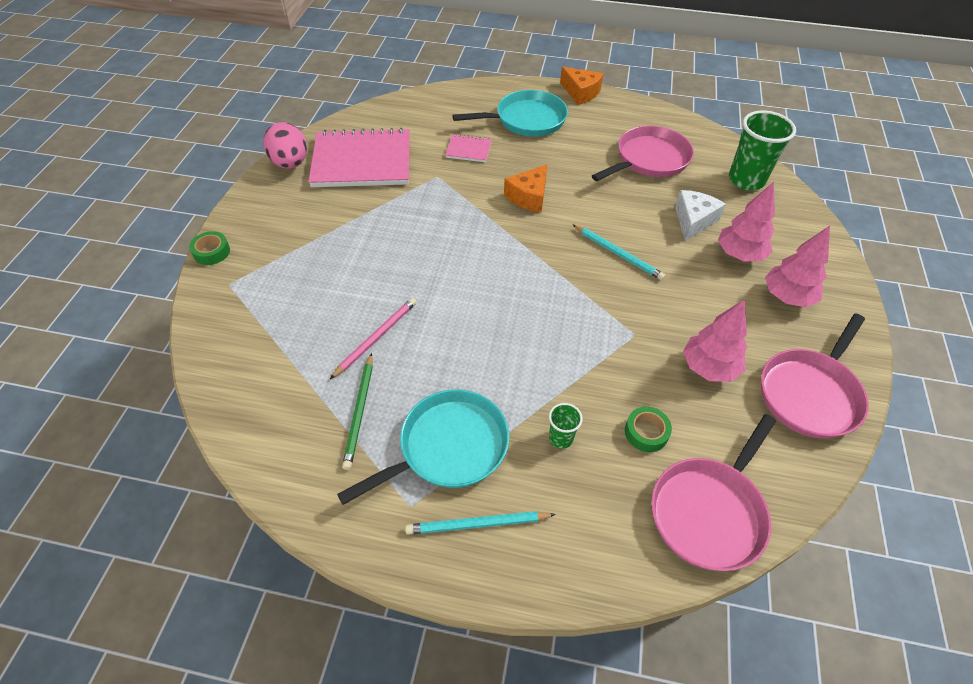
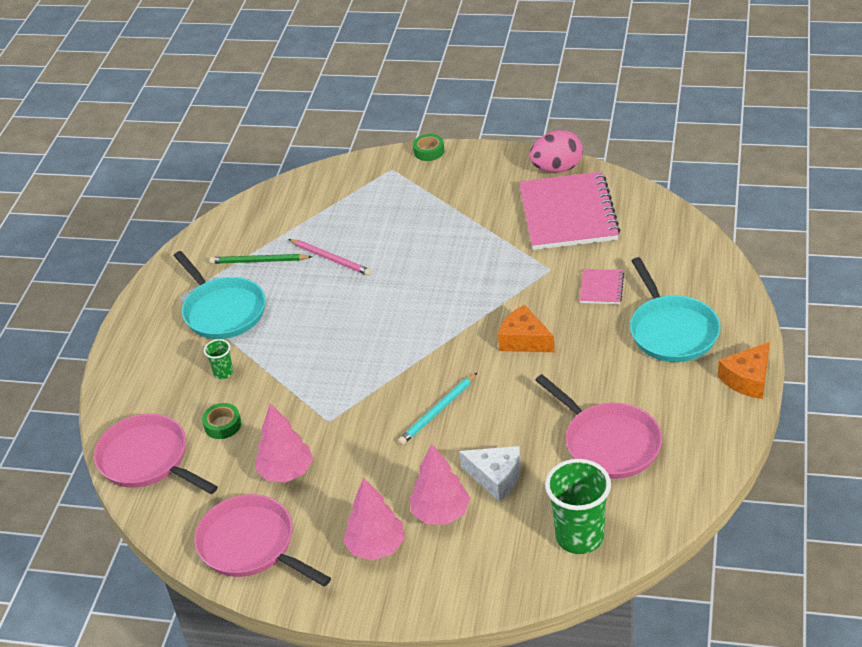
camera: 95 degrees right, 10 degrees down
turquoise pencil [405,511,556,535] -> none

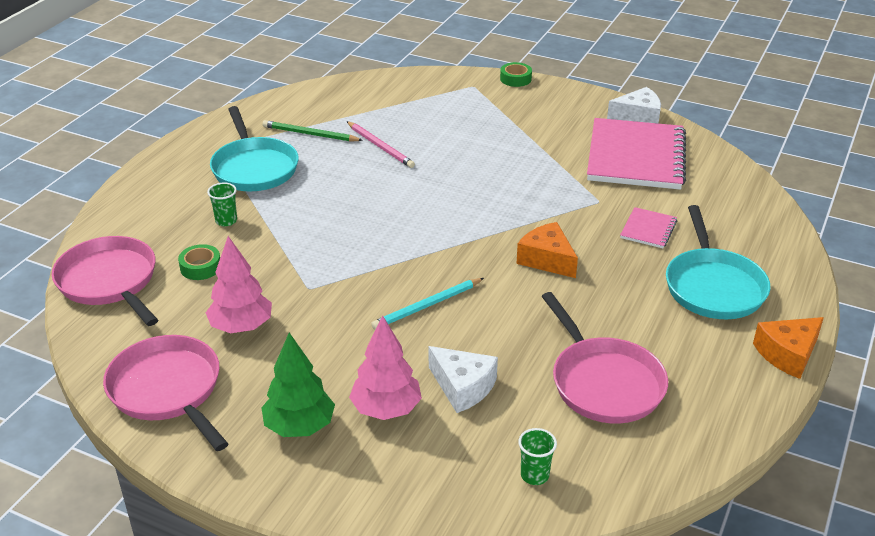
camera: 10 degrees right, 5 degrees down
pink tree [343,477,405,561] -> green tree [261,333,335,437]
pink egg [529,130,583,173] -> white cheese [607,87,661,123]
green cup [545,459,611,554] -> green cup [518,428,557,485], size x0.48

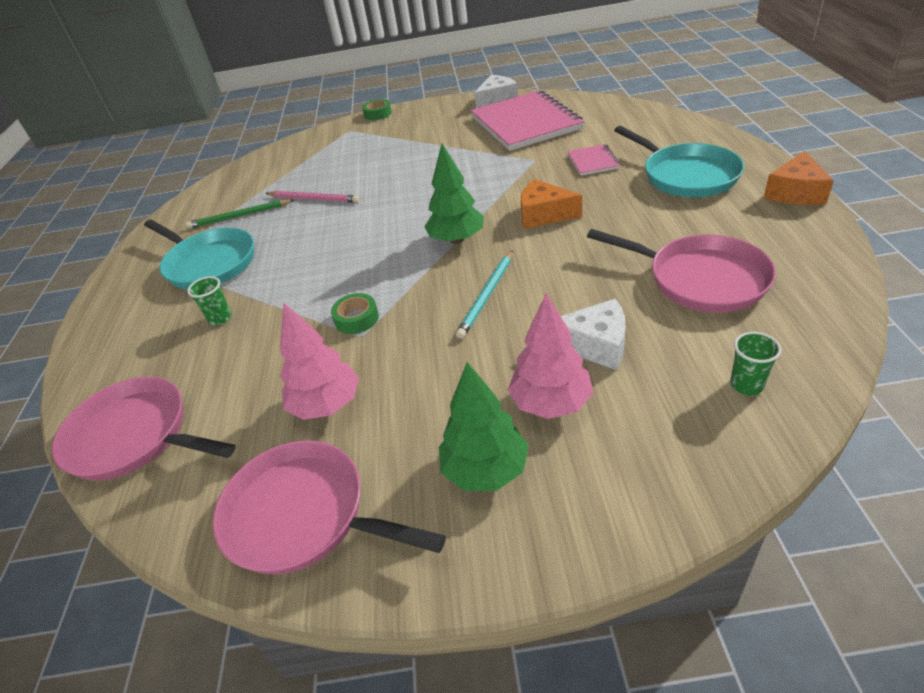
camera: 25 degrees left, 5 degrees up
green tape [178,244,220,280] -> green tape moved to [331,293,379,334]
none -> green tree [424,144,484,244]

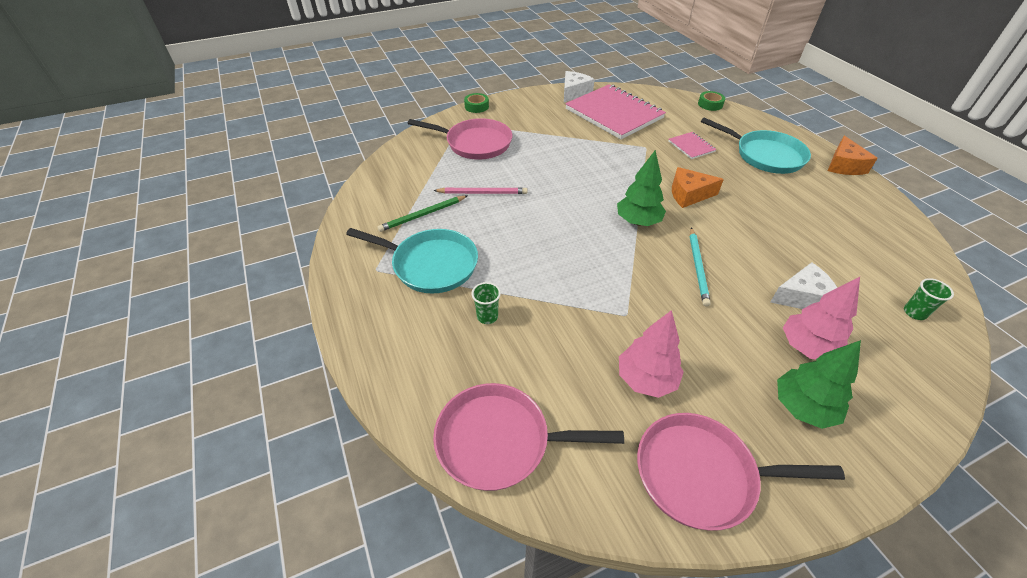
camera: 25 degrees left, 5 degrees up
green tape [331,293,379,334] -> green tape moved to [698,91,725,111]
pink pan [587,229,776,313] -> pink pan moved to [408,118,512,160]

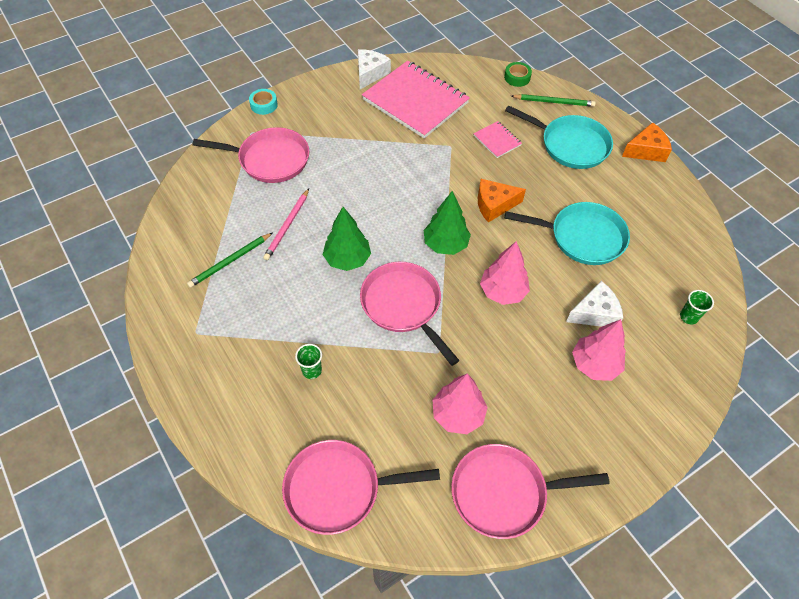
camera: 10 degrees left, 10 degrees up
turquoise pan [346,228,478,294] -> turquoise pan moved to [505,202,630,265]
pink pencil [433,188,527,194] -> pink pencil turned 120 degrees clockwise [263,189,309,260]
green tape [464,93,489,113] -> turquoise tape [249,89,278,115]
turquoise pencil [690,228,711,307] -> pink tree [480,241,530,305]
green tree [777,340,861,429] -> green tree moved to [323,207,371,271]
orange cheese [828,136,878,175] -> orange cheese turned 105 degrees counterclockwise [622,122,672,162]
none -> pink pan [360,262,460,366]
none -> green pencil [511,94,596,107]

